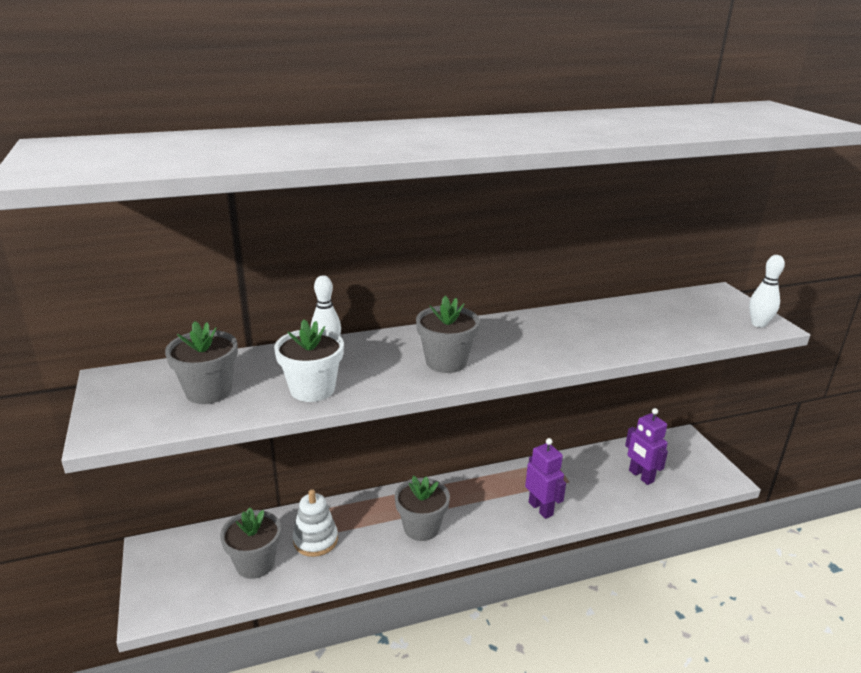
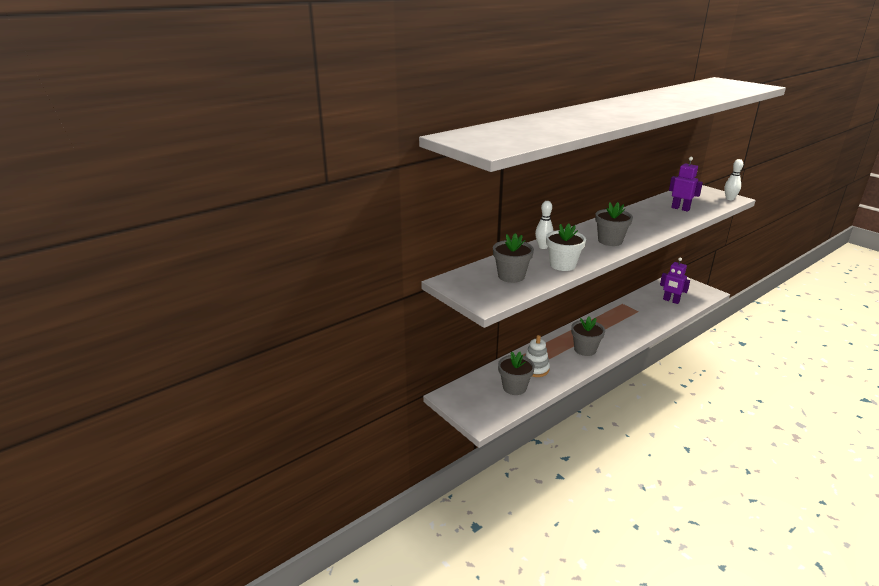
camera: 20 degrees left, 0 degrees up
purple robot [525,438,566,519] -> purple robot moved to [669,157,703,212]

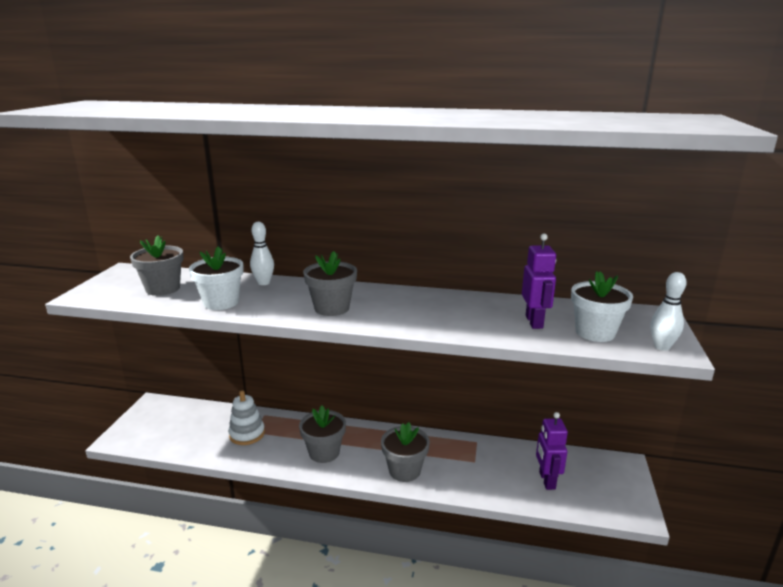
camera: 50 degrees right, 5 degrees down
grey flower pot [498,352,535,395] -> grey flower pot moved to [381,422,430,482]
none -> white flower pot [571,271,633,342]

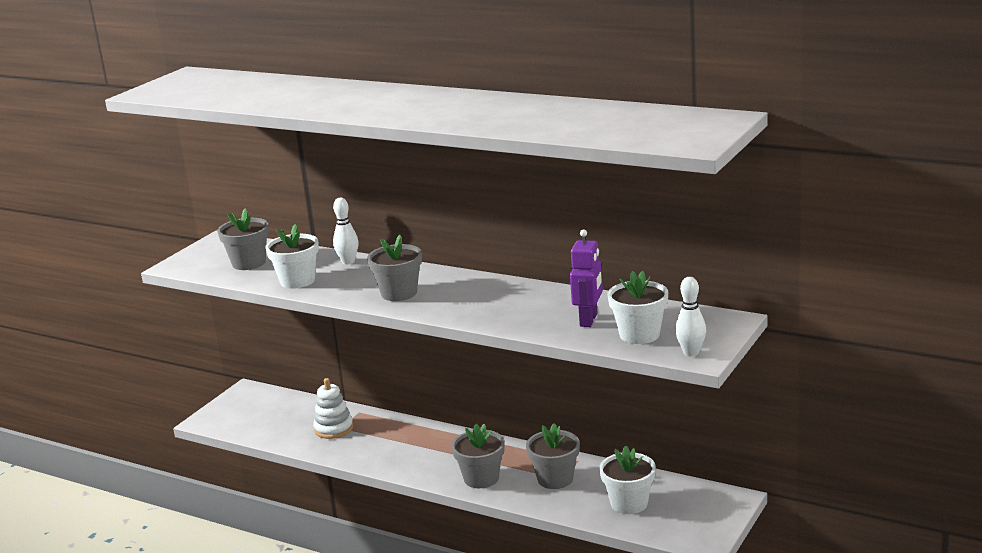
camera: 20 degrees right, 0 degrees up
grey flower pot [299,406,346,463] -> grey flower pot moved to [526,423,580,489]
purple robot [536,412,568,490] -> white flower pot [599,445,656,514]

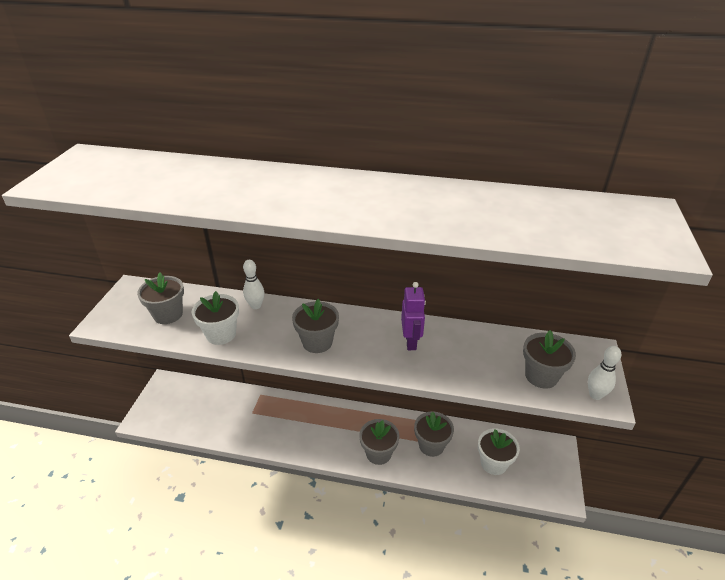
camera: 20 degrees left, 15 degrees up
white stacking toy [313,378,353,439] -> none
purple robot [570,229,603,327] -> purple robot moved to [401,282,426,350]
white flower pot [608,271,668,344] -> grey flower pot [523,330,576,388]

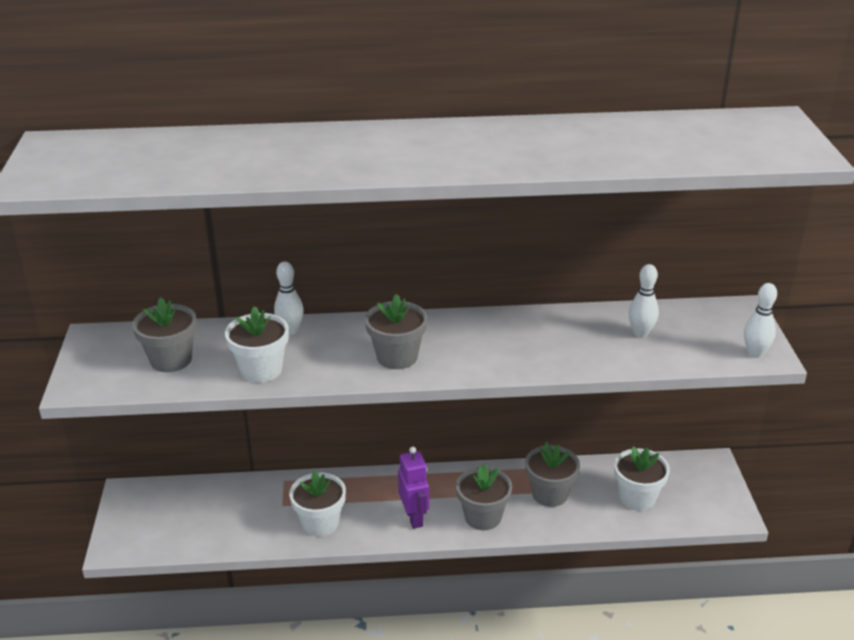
camera: 15 degrees left, 5 degrees down
purple robot [401,282,426,350] -> purple robot moved to [398,447,429,529]
grey flower pot [523,330,576,388] -> none
none -> white flower pot [289,470,346,537]
none -> white bowling pin [629,264,659,338]

